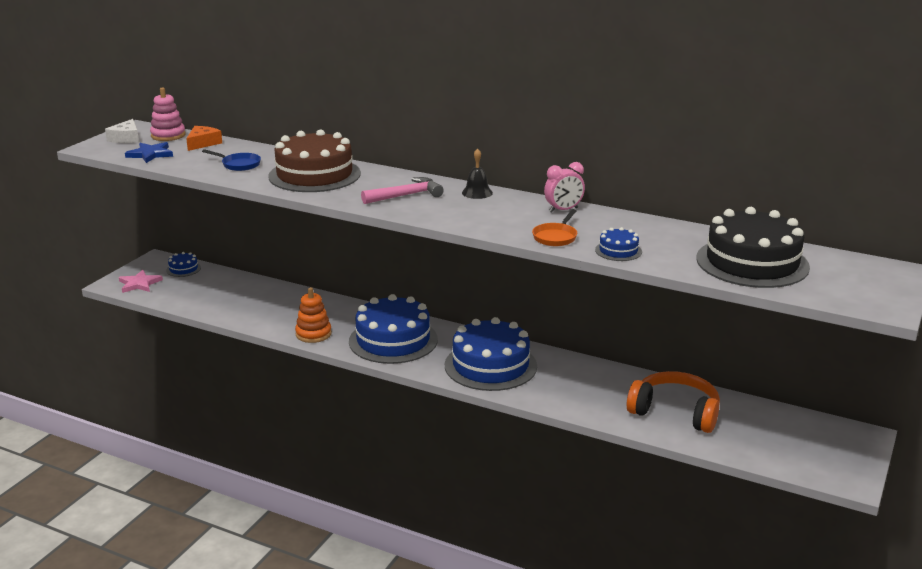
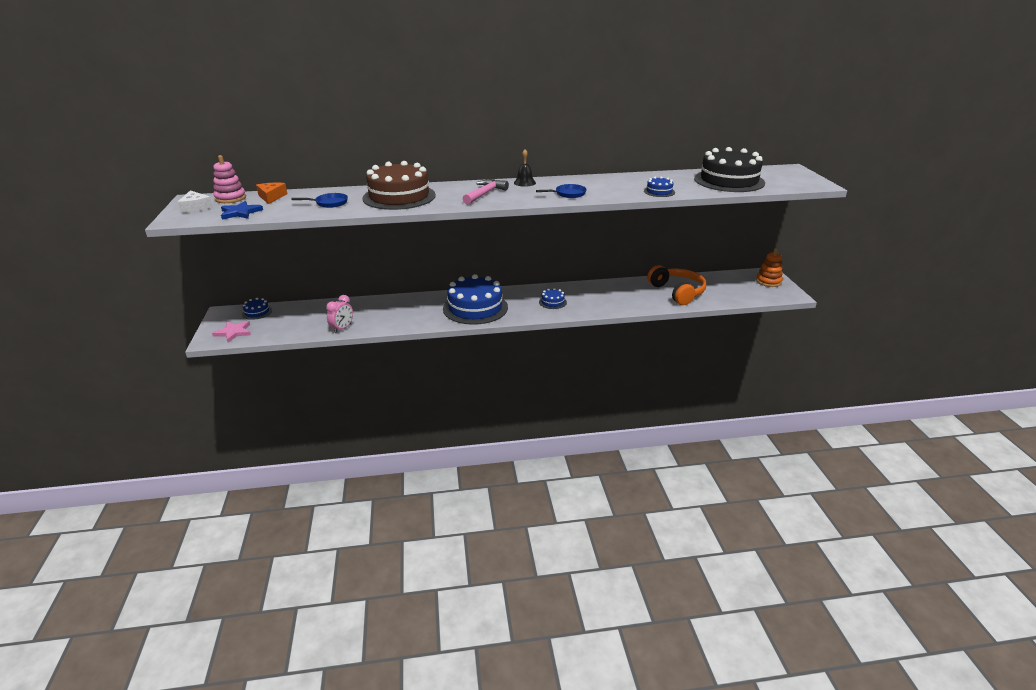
camera: 35 degrees left, 5 degrees up
orange stacking toy [295,287,332,343] -> orange stacking toy moved to [756,248,783,287]
blue cake [445,317,537,391] -> blue cake [539,288,567,309], size x0.43
orange pan [532,209,577,246] -> none
pink clock [544,162,585,213] -> pink clock moved to [326,295,353,333]
orange headphones [627,371,720,433] -> orange headphones turned 75 degrees clockwise [647,265,706,305]
none -> blue pan [536,184,587,198]

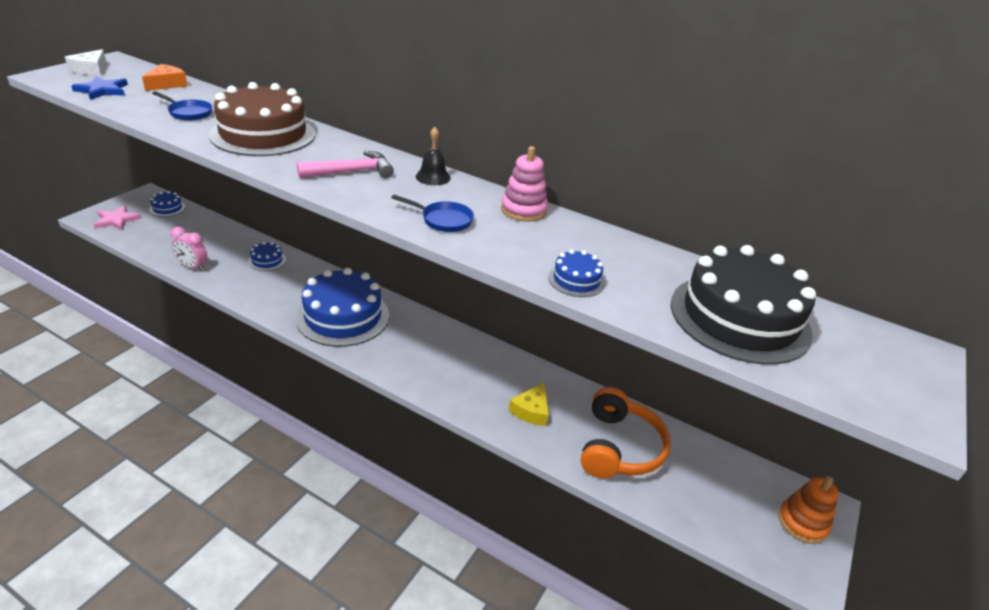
camera: 35 degrees right, 5 degrees up
pink stacking toy [213,155,246,203] -> pink stacking toy moved to [501,146,548,222]
pink clock [326,295,353,333] -> pink clock turned 45 degrees clockwise [170,227,207,271]
blue cake [539,288,567,309] -> blue cake moved to [248,242,286,271]
none -> yellow cheese [509,382,549,426]

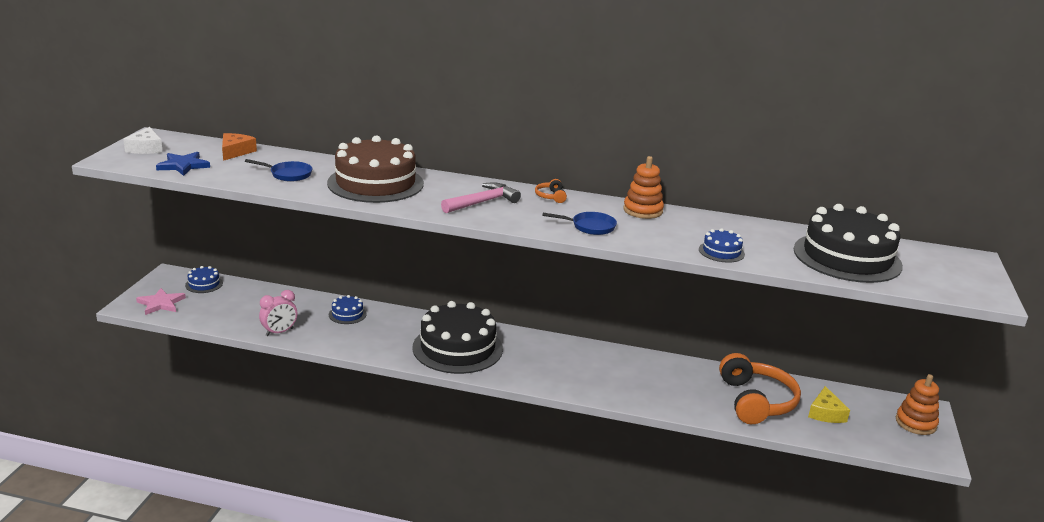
camera: 15 degrees left, 10 degrees down
pink clock [170,227,207,271] -> pink clock turned 45 degrees counterclockwise [259,290,297,336]
blue cake [295,268,389,347] -> black cake [412,301,503,374]
black bell [416,127,451,185] -> orange headphones [535,179,567,203]
pink stacking toy [501,146,548,222] -> orange stacking toy [623,156,664,219]
yellow cheese [509,382,549,426] -> yellow cheese moved to [808,386,850,423]

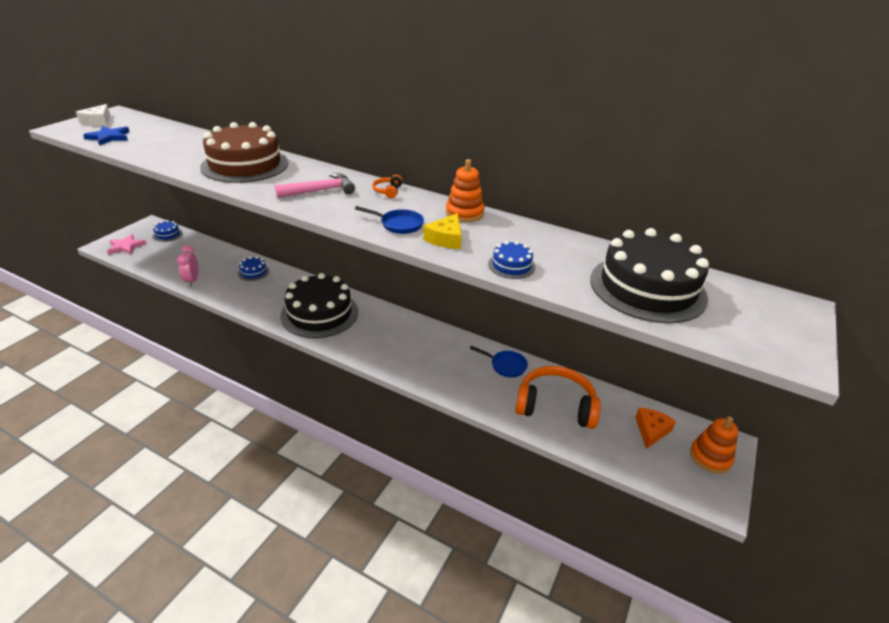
camera: 15 degrees right, 10 degrees up
orange cheese [222,133,257,161] -> orange cheese moved to [635,407,676,449]
blue pan [245,159,312,181] -> blue pan moved to [470,346,528,377]
pink clock [259,290,297,336] -> pink clock turned 105 degrees clockwise [177,245,198,287]
orange headphones [719,353,801,424] -> orange headphones turned 90 degrees counterclockwise [515,366,601,429]
yellow cheese [808,386,850,423] -> yellow cheese moved to [423,213,462,249]

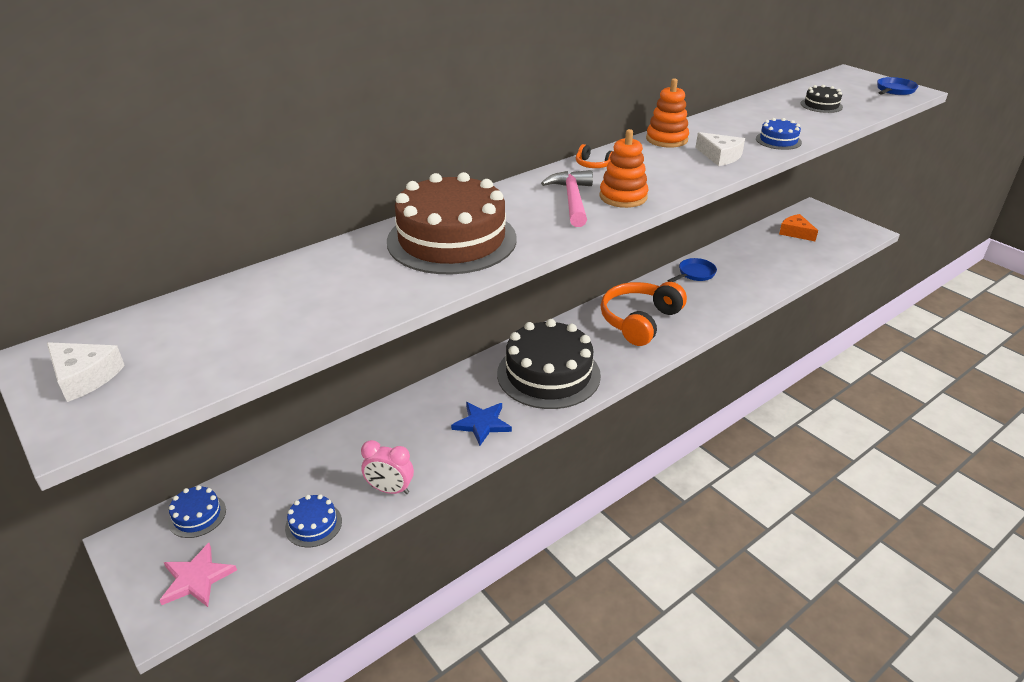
camera: 65 degrees left, 0 degrees up
blue star [83,126,130,146] -> blue star moved to [451,402,512,446]
blue cake [238,257,269,281] -> blue cake moved to [285,494,342,547]
blue pan [355,206,424,234] -> blue pan moved to [877,77,918,95]
yellow cheese [423,213,462,249] -> white cheese [696,132,745,166]
orange headphones [515,366,601,429] -> orange headphones moved to [601,282,687,346]
black cake [590,228,709,323] -> black cake [801,85,843,113], size x0.43
orange stacking toy [690,416,738,474] -> orange stacking toy moved to [599,129,649,208]

